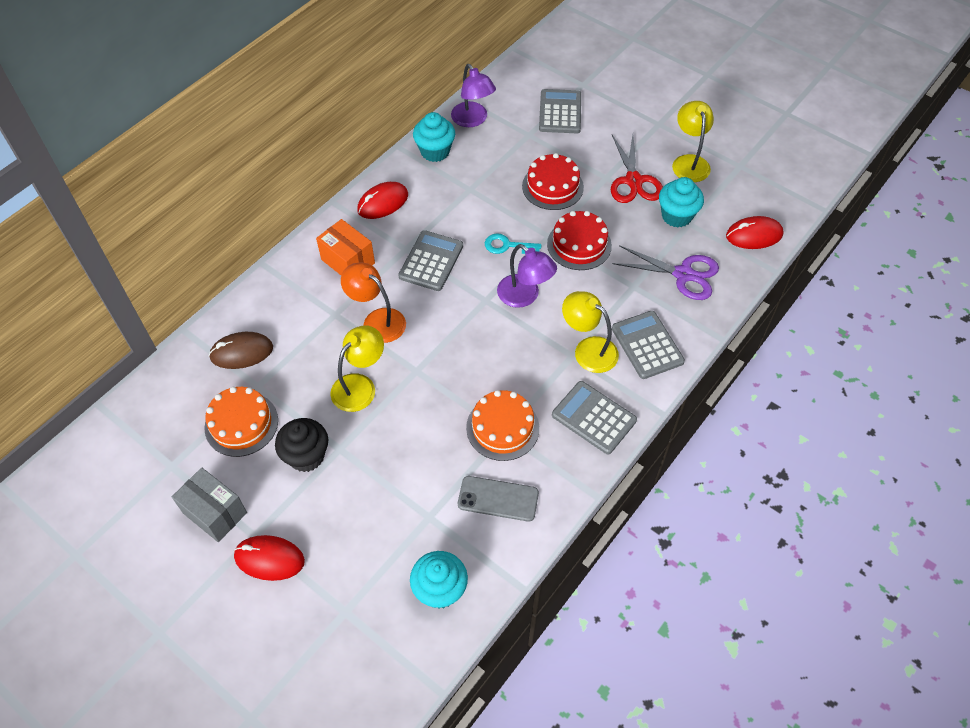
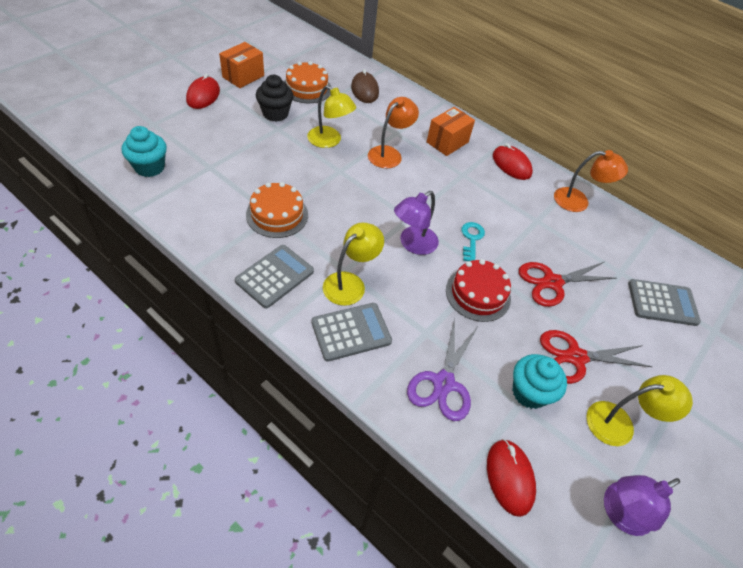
camera: 85 degrees right, 5 degrees down
grey box [172,468,247,542] -> orange box [219,42,264,88]
grey calculator [398,230,463,291] -> none
turquoise cupcake [413,112,455,162] -> orange lamp [554,150,628,212]
purple lamp [451,64,496,127] -> purple lamp moved to [604,475,680,536]
grey phone [458,476,539,522] -> none
red cake [522,153,584,210] -> red scissors [519,262,617,307]

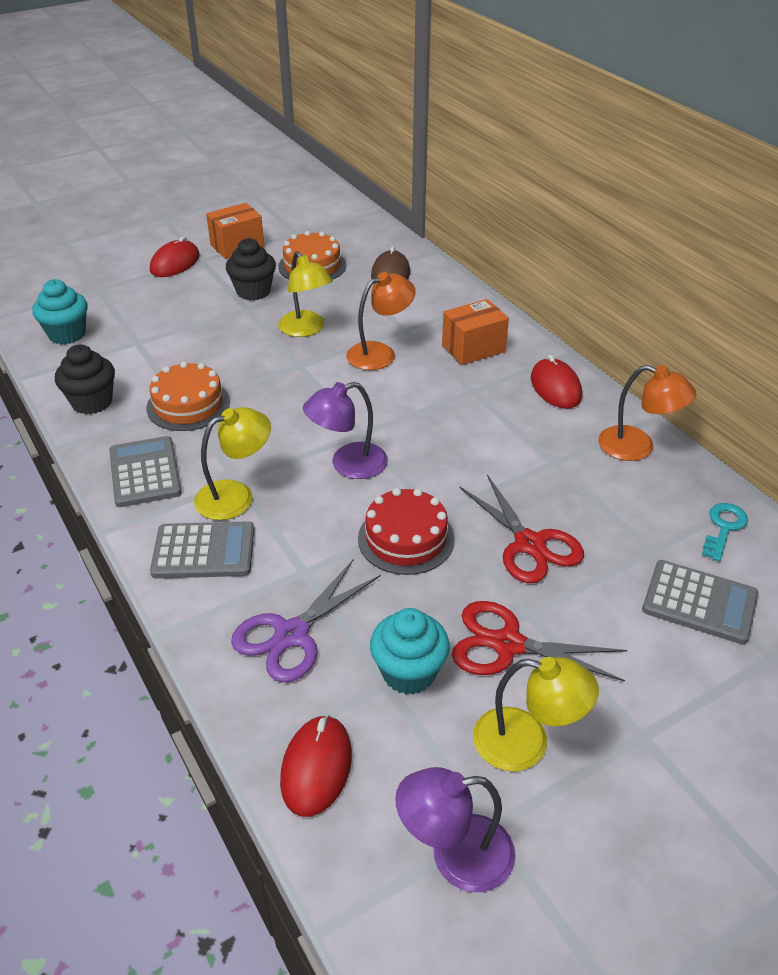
camera: 25 degrees right, 10 degrees down
grey calculator [235,245,314,308] -> grey calculator turned 75 degrees counterclockwise [109,436,182,507]
turquoise key [461,222,485,261] -> turquoise key moved to [702,503,748,561]
red scissors [519,262,617,307] -> red scissors turned 120 degrees counterclockwise [459,474,584,583]
none -> black cupcake [55,344,115,414]

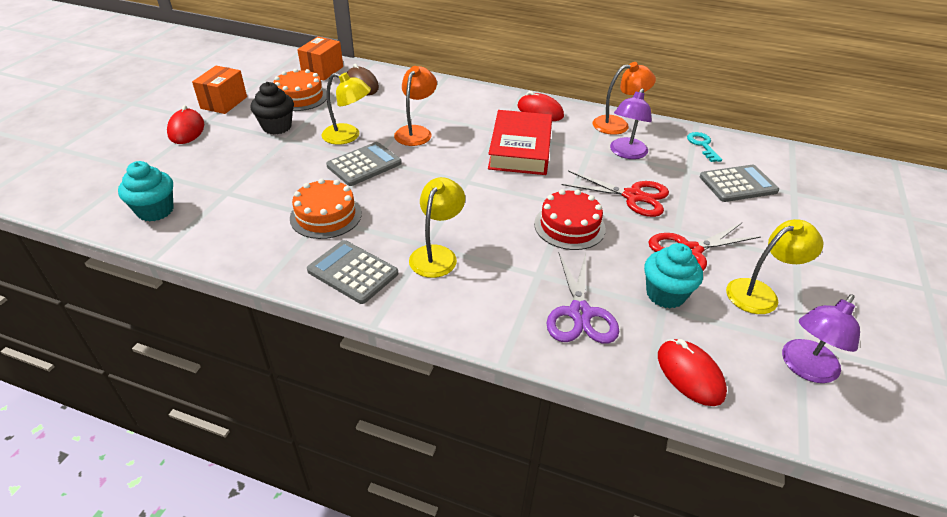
camera: 40 degrees left, 0 degrees up
black cupcake [55,344,115,414] -> none
grey calculator [150,521,254,579] -> grey calculator moved to [326,142,402,186]
purple lamp [303,382,388,479] -> purple lamp moved to [610,88,652,159]
orange box [442,299,509,365] -> orange box moved to [297,37,343,81]
none -> red book [488,110,552,175]

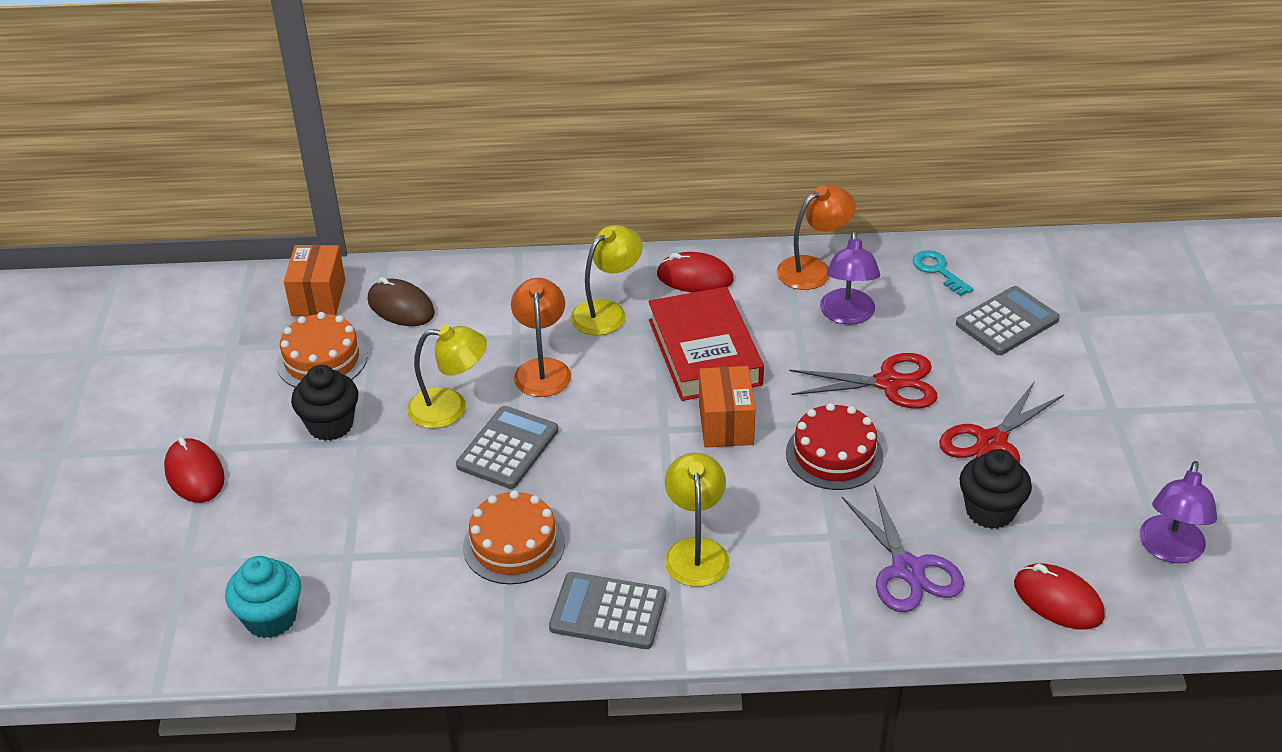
camera: 20 degrees left, 0 degrees up
orange box [192,66,247,114] -> orange box moved to [699,366,756,448]
turquoise cupcake [644,243,703,309] -> black cupcake [959,449,1032,529]
yellow lamp [726,219,823,314] -> yellow lamp moved to [570,225,643,335]

